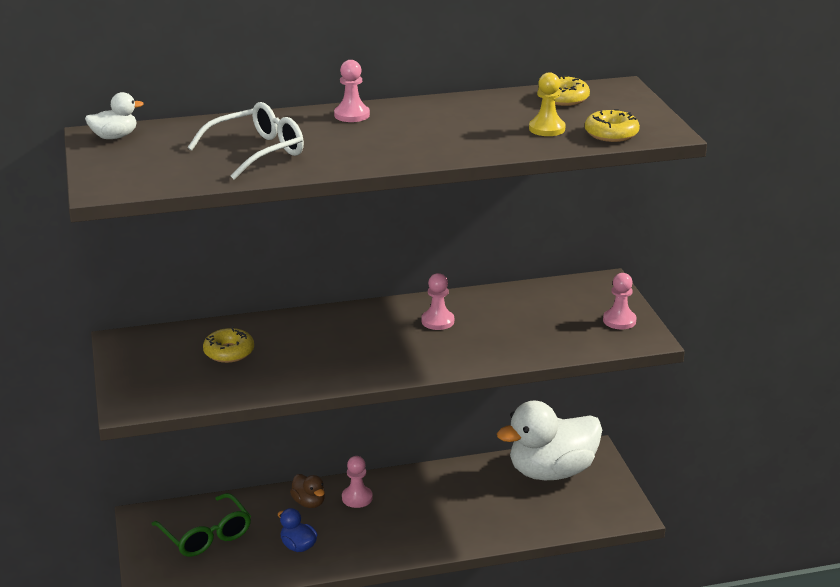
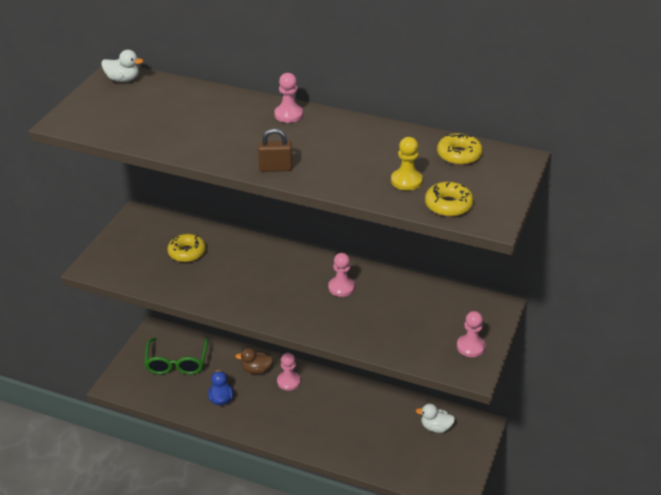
camera: 35 degrees right, 10 degrees up
white glasses [188,102,304,180] -> none
brown duck [290,474,325,508] -> brown duck turned 90 degrees clockwise [235,348,273,374]
white duck [497,401,602,480] -> white duck [416,404,455,433], size x0.42
none -> brown padlock [258,128,292,172]

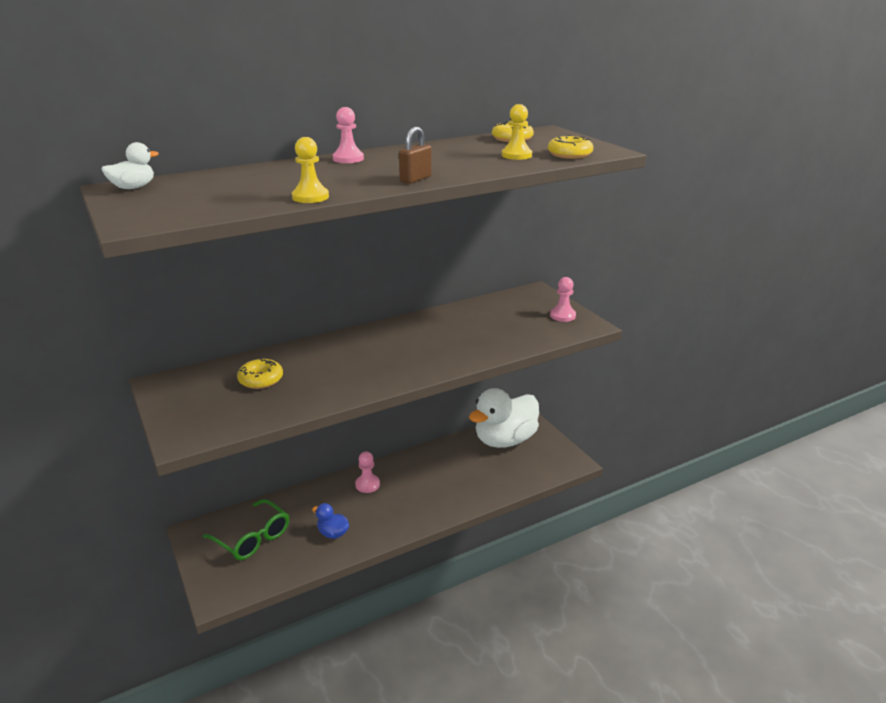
camera: 50 degrees left, 10 degrees down
brown duck [235,348,273,374] -> none
pink pawn [328,253,355,297] -> none
white duck [416,404,455,433] -> white duck [469,388,539,448], size x2.36
none -> yellow pawn [292,137,329,203]

